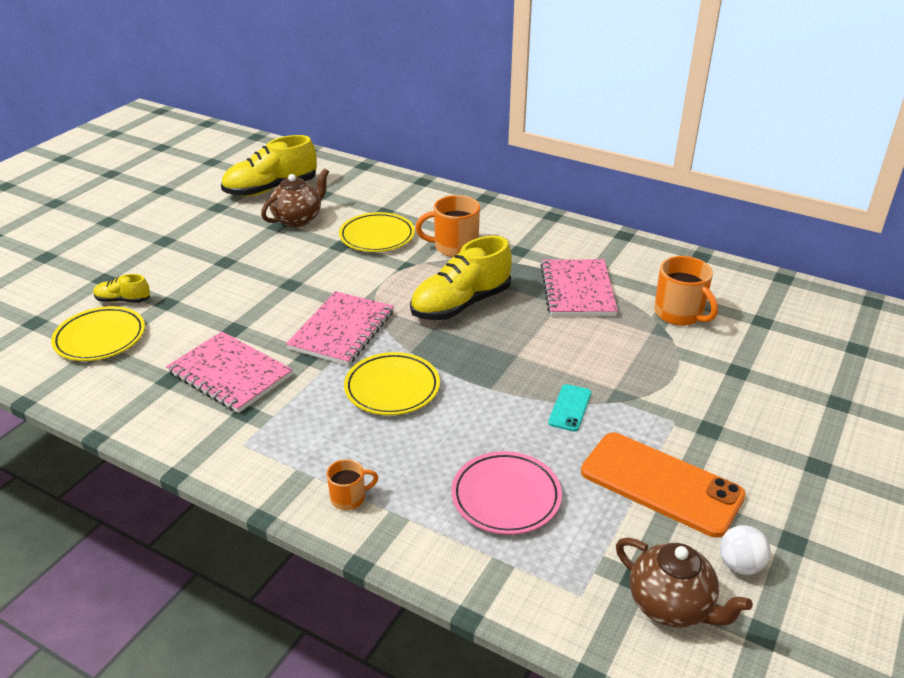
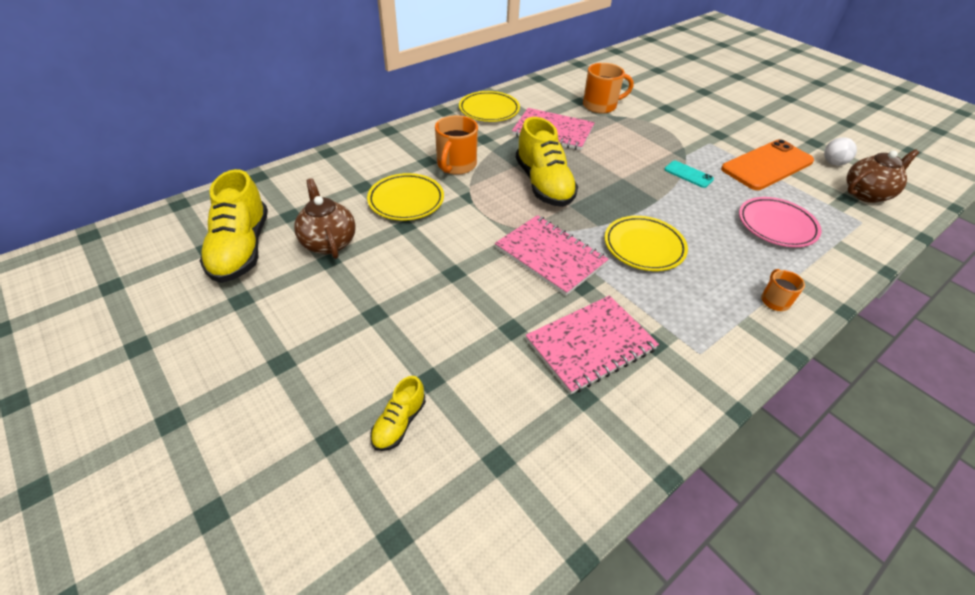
camera: 70 degrees left, 10 degrees up
yellow plate [51,306,145,361] -> yellow plate moved to [459,91,520,122]

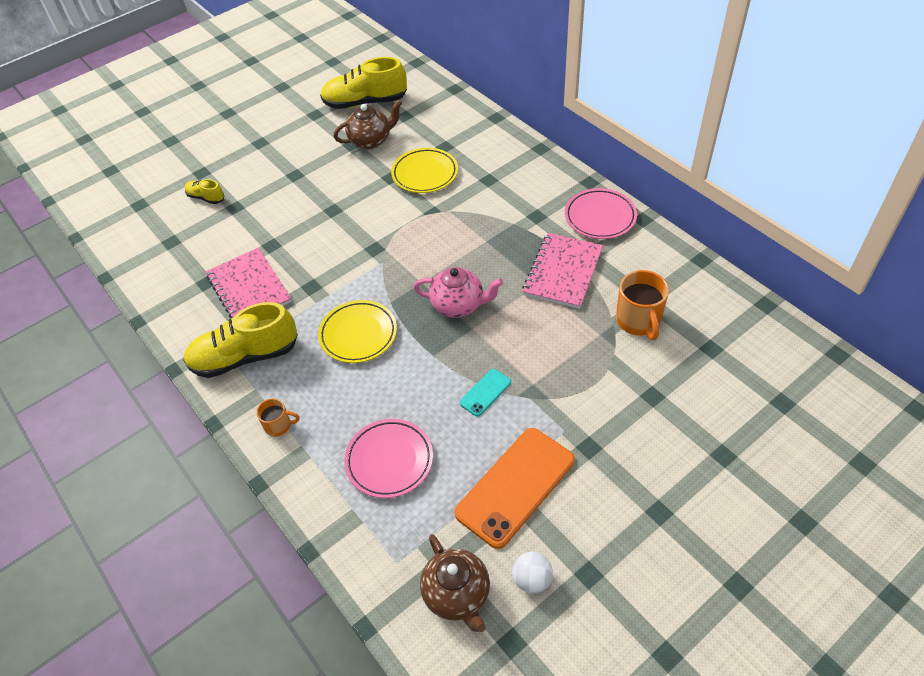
camera: 95 degrees right, 5 degrees up
orange mug [435,115,478,175] -> none
yellow plate [459,91,520,122] -> pink plate [565,188,637,239]
pink notebook [495,215,609,296] -> none
yellow shoe [516,117,578,207] -> yellow shoe moved to [183,302,298,378]
orange phone [721,139,814,190] -> orange phone turned 75 degrees clockwise [454,428,575,549]
none -> pink teapot [414,267,503,318]

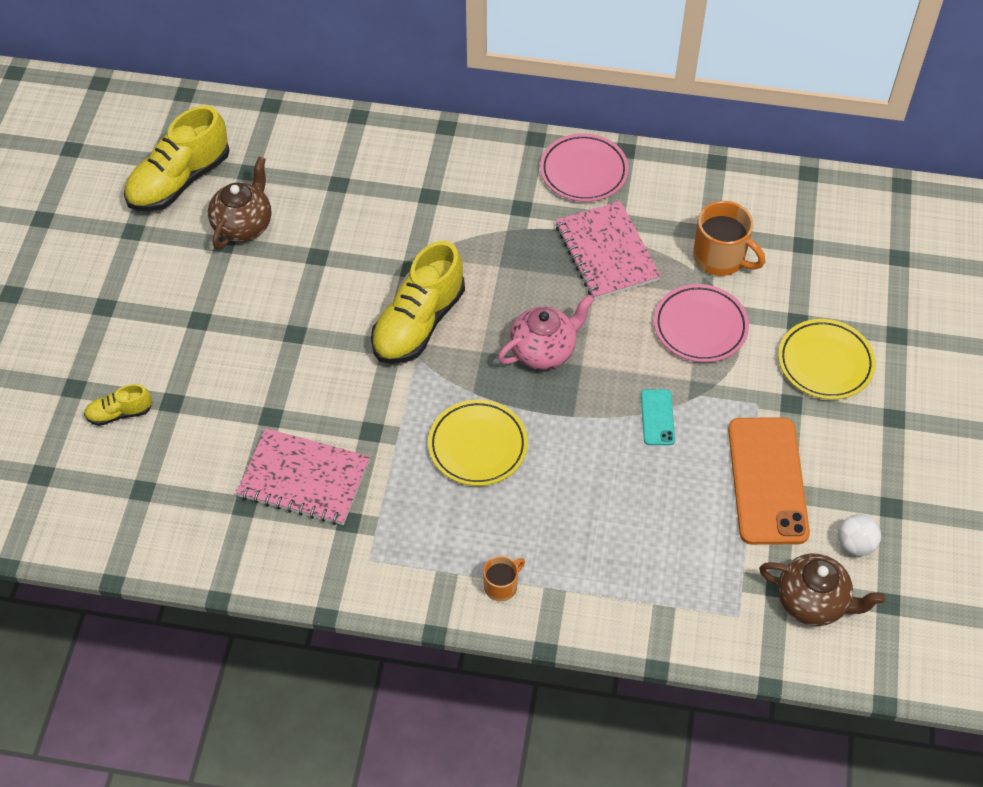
camera: 45 degrees left, 5 degrees up
yellow shoe [183,302,298,378] -> yellow shoe moved to [371,241,465,364]
pink plate [344,419,433,498] -> pink plate moved to [654,284,749,362]
yellow plate [391,148,458,193] -> yellow plate moved to [778,319,876,400]

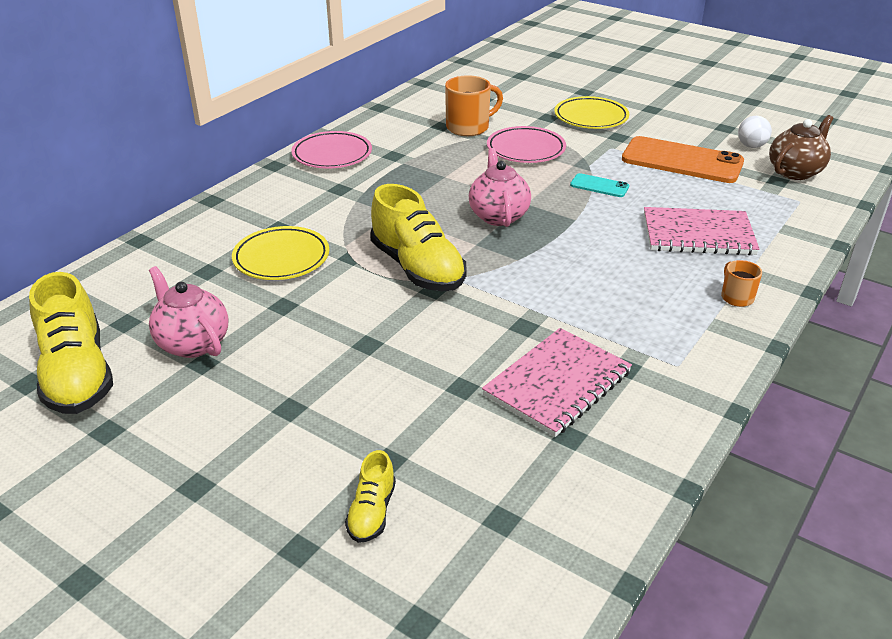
camera: 65 degrees left, 20 degrees down
brown teapot [208,157,272,250] -> pink teapot [149,266,229,358]
yellow plate [428,399,528,486] -> yellow plate moved to [232,226,329,280]
pink notebook [556,201,661,300] -> pink notebook moved to [644,207,759,255]

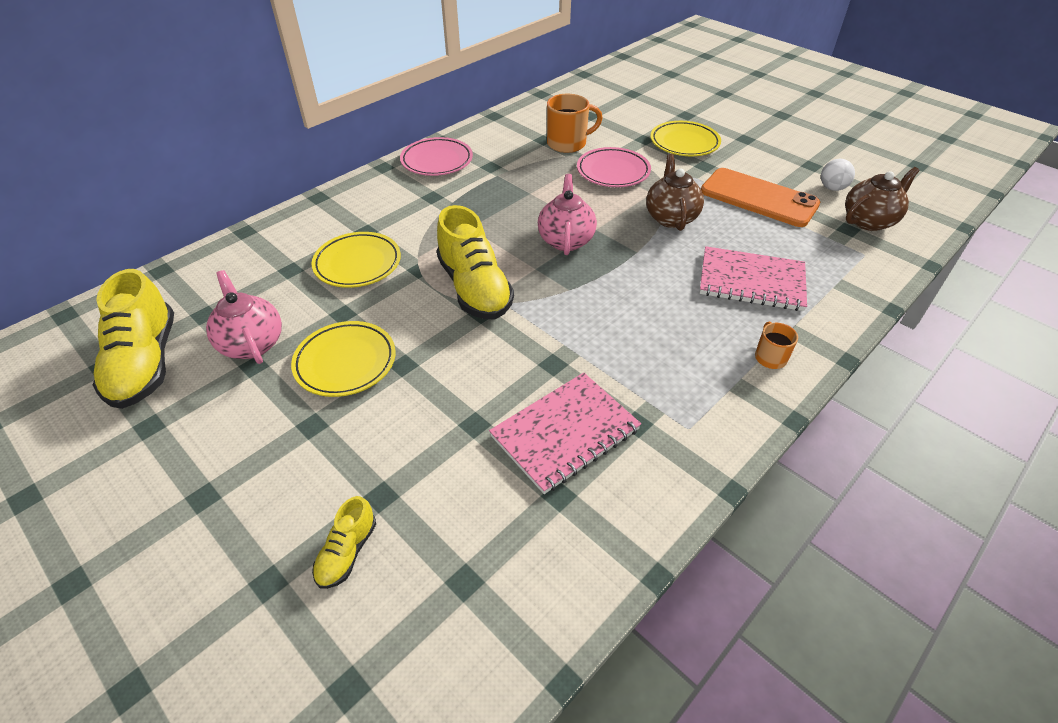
camera: 10 degrees right, 10 degrees up
turquoise phone [570,173,629,197] -> brown teapot [646,154,704,231]
none -> yellow plate [291,321,396,397]

